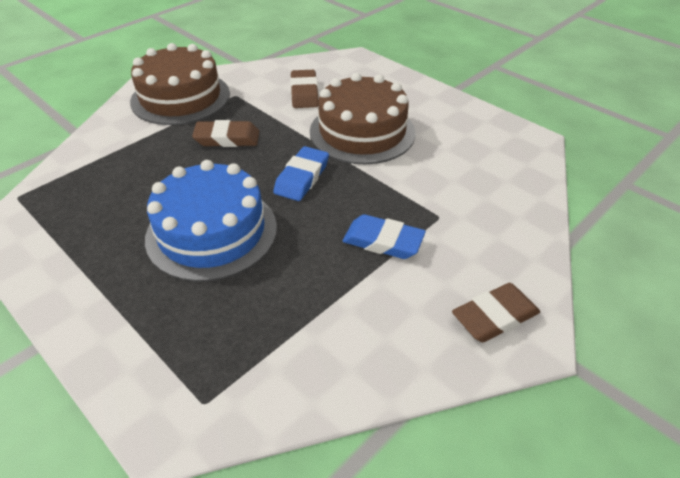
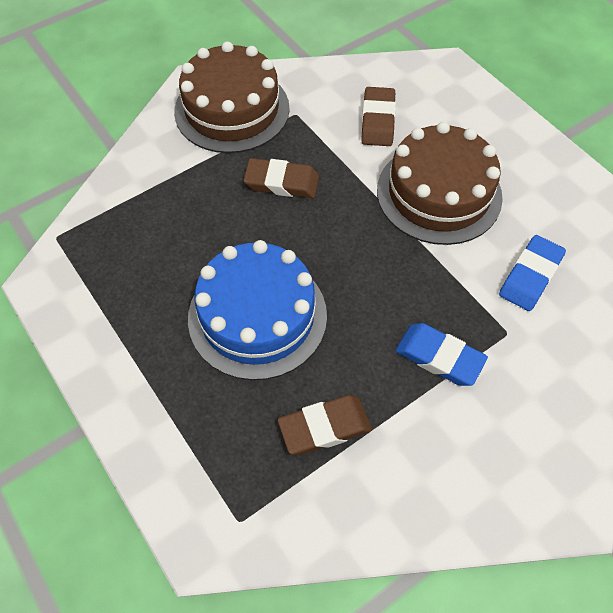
camera: 10 degrees right, 15 degrees up
blue eraser [273,146,329,201] -> blue eraser moved to [499,235,566,311]
brown eraser [452,283,540,342] -> brown eraser moved to [278,395,372,455]

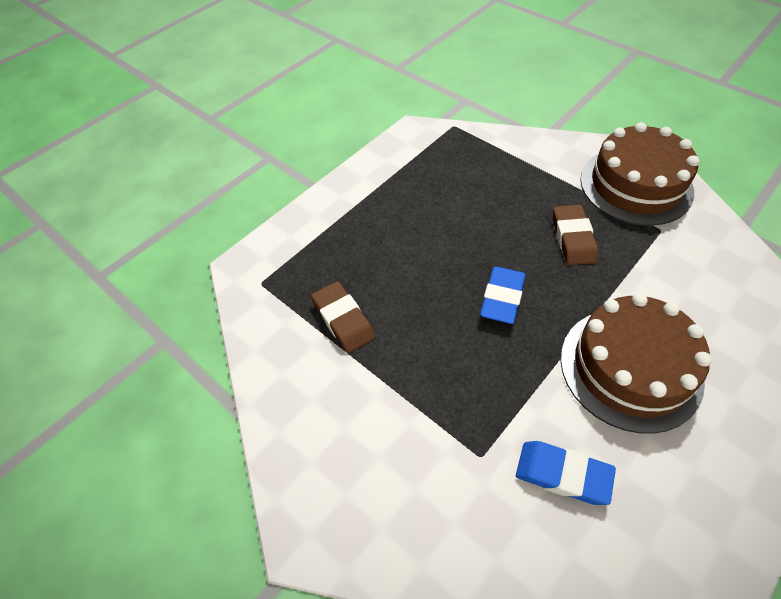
camera: 80 degrees right, 5 degrees down
blue cake [188,240,327,380] -> none
brown eraser [361,87,396,146] -> none
blue eraser [395,323,488,386] -> blue eraser moved to [480,266,525,324]

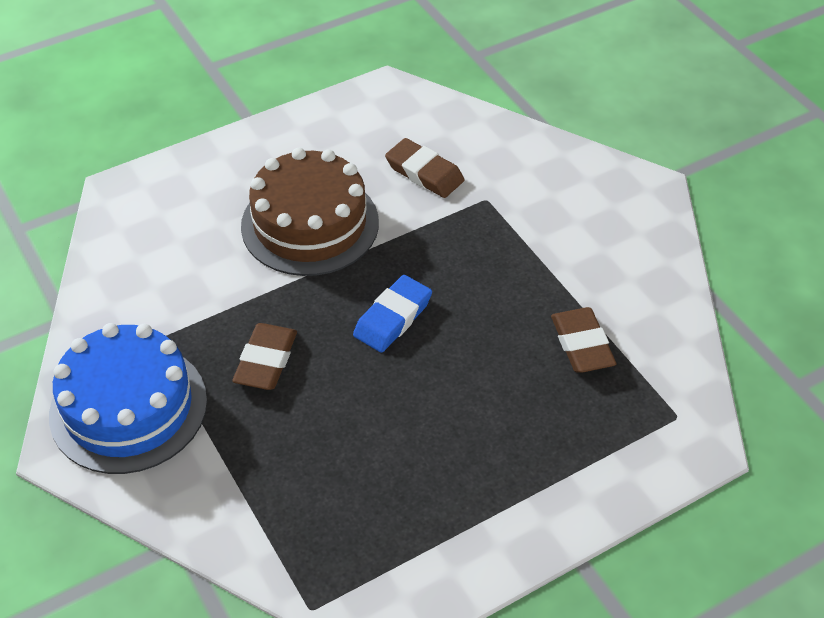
camera: 165 degrees left, 5 degrees down
blue eraser [516,441,616,505] -> brown eraser [385,138,464,198]
brown cake [580,122,700,226] -> blue cake [49,323,207,474]

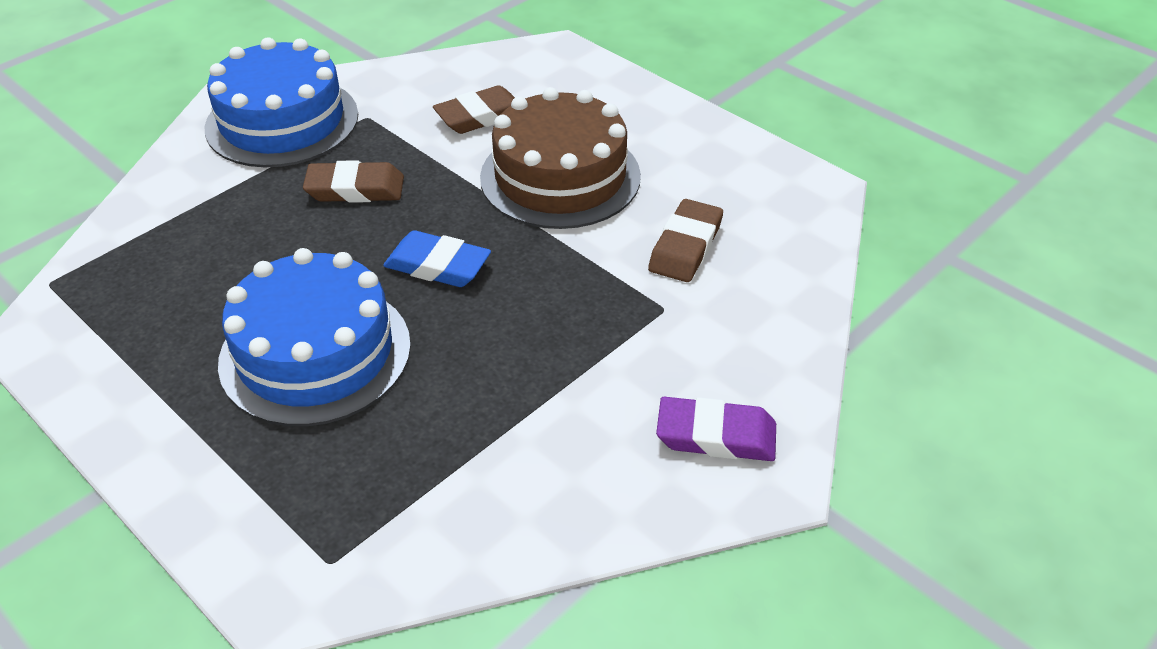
camera: 75 degrees right, 5 degrees down
brown eraser [551,307,616,373] -> brown eraser moved to [433,85,515,134]
none -> blue cake [218,248,411,426]
none -> purple eraser [656,397,776,461]

